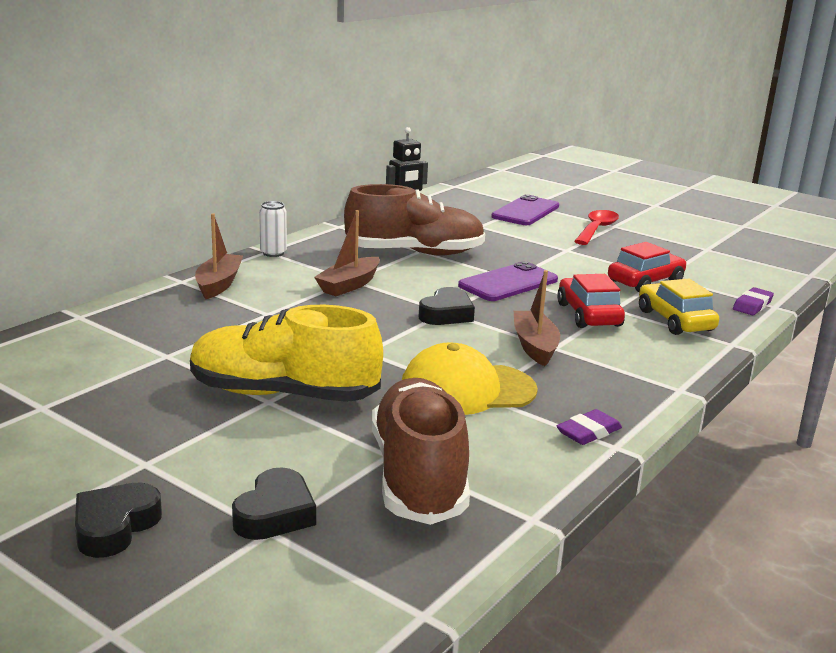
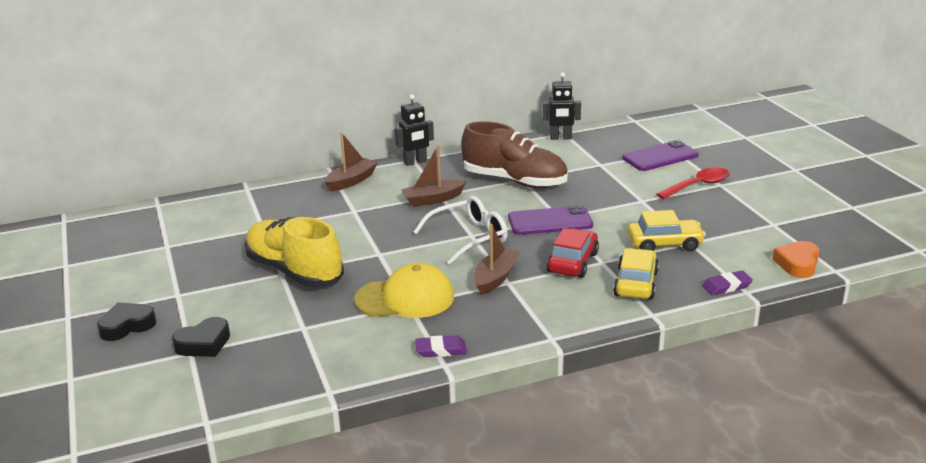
camera: 35 degrees right, 5 degrees up
white can [259,201,287,257] -> black robot [395,94,434,166]
brown shoe [372,378,470,525] -> none
yellow cap [402,342,538,415] -> yellow cap turned 150 degrees clockwise [354,263,454,318]
black heart [419,287,475,325] -> white glasses [413,196,507,265]
red car [608,242,687,292] -> yellow car [628,210,706,251]
none -> orange heart [773,241,820,278]

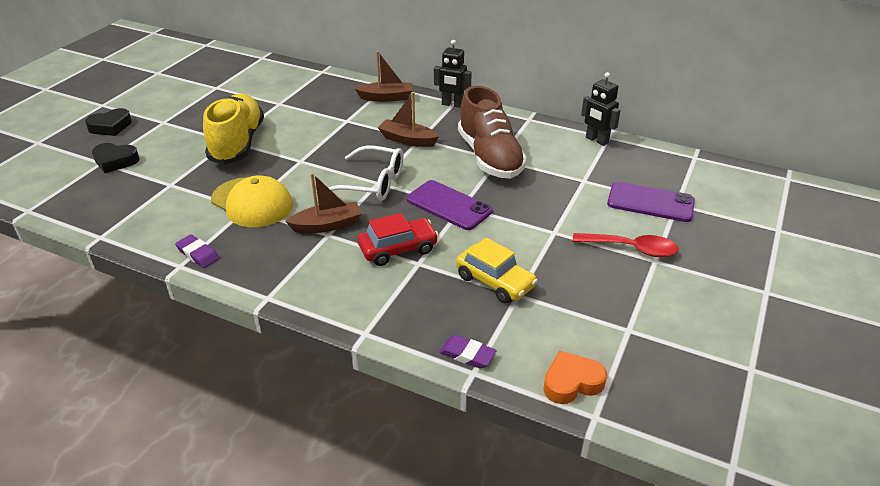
camera: 45 degrees right, 10 degrees up
black heart [97,302,156,341] -> black heart turned 135 degrees clockwise [85,108,132,136]
yellow car [613,248,659,299] -> none

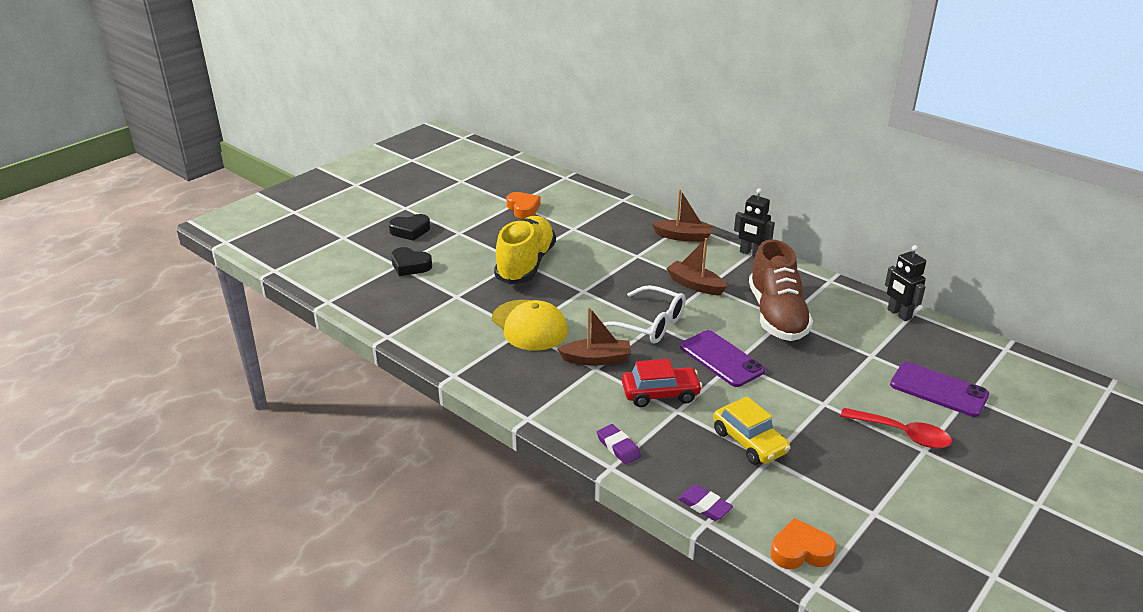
camera: 15 degrees right, 5 degrees down
purple eraser [175,235,220,268] -> purple eraser moved to [597,424,641,464]
none -> orange heart [506,192,541,219]

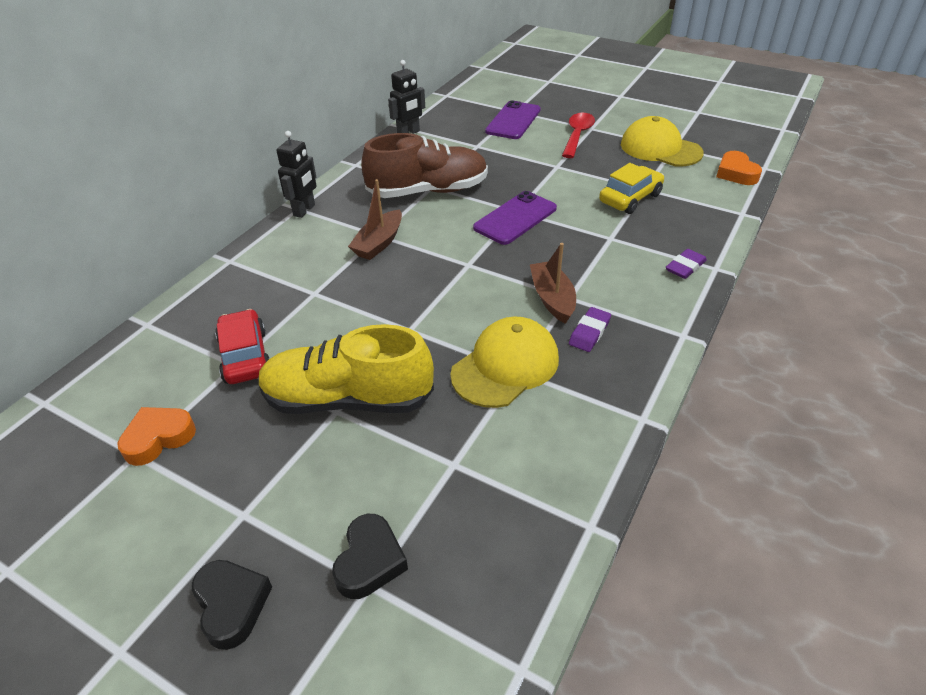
camera: 100 degrees left, 10 degrees up
white glasses [603,285,686,344] -> none
red car [622,359,702,407] -> red car moved to [215,309,270,384]
brown boat [652,189,713,242] -> none
purple eraser [678,485,733,521] -> purple eraser moved to [569,307,611,352]
none -> yellow cap [621,116,704,166]

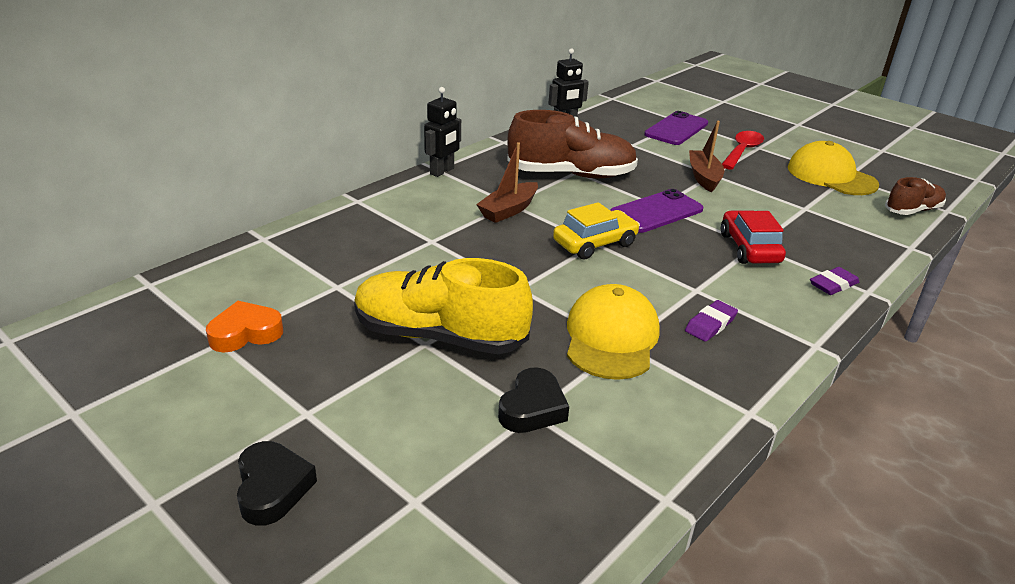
camera: 10 degrees right, 10 degrees down
red car [215,309,270,384] -> red car moved to [721,210,786,264]
black heart [332,514,408,599] -> black heart moved to [498,367,569,433]
yellow cap [450,316,559,408] -> yellow cap turned 45 degrees counterclockwise [567,284,660,380]
brown boat [530,243,576,324] -> brown boat moved to [689,121,724,193]
yellow car [599,163,664,214] -> yellow car moved to [553,202,640,259]
orange heart [716,151,762,185] -> brown shoe [885,177,946,215]

